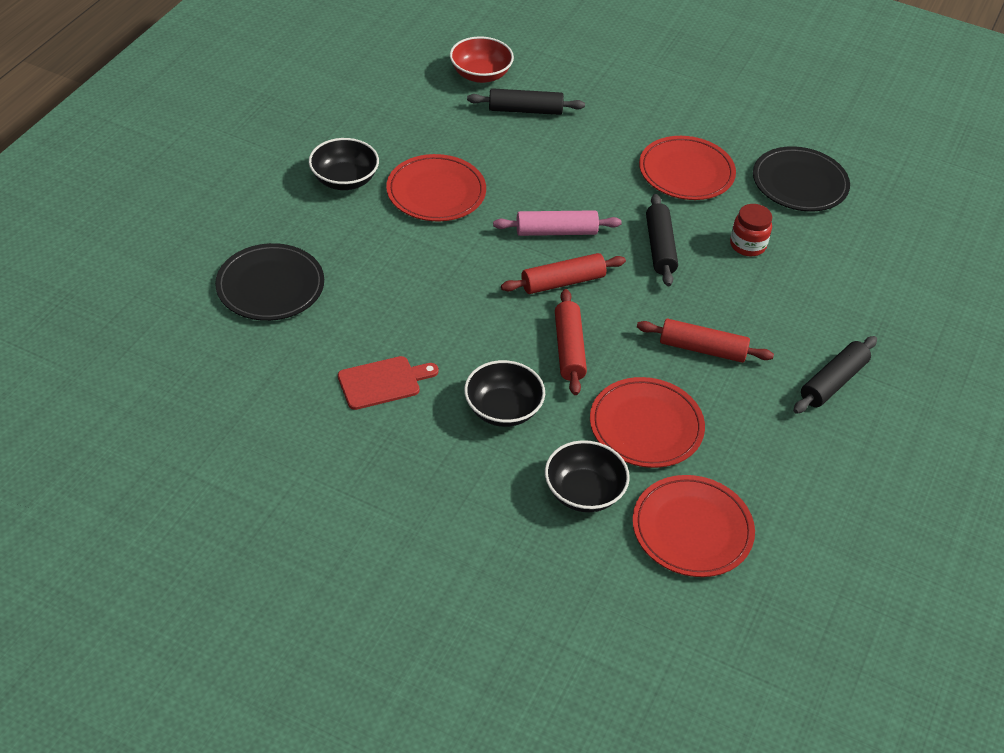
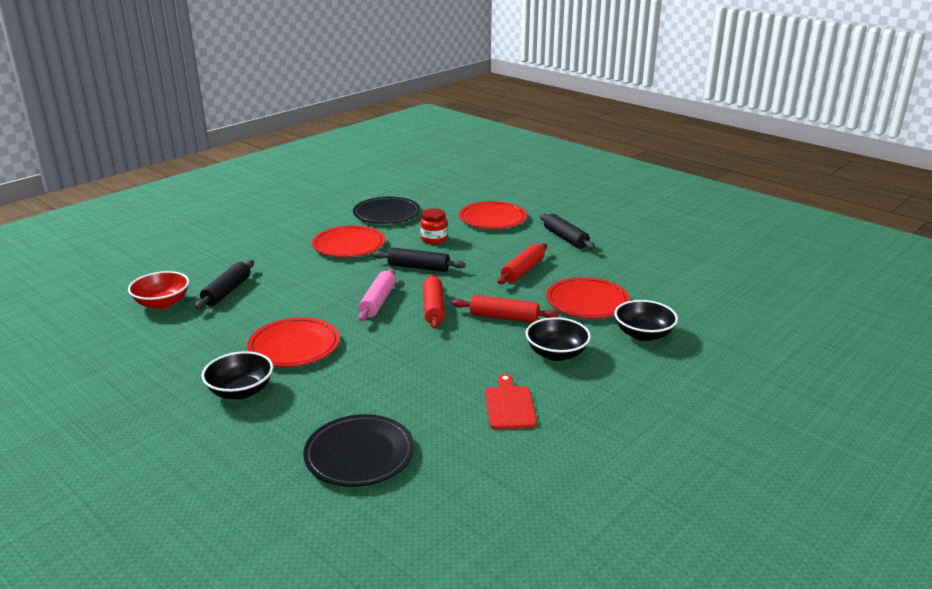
camera: 70 degrees left, 20 degrees down
red plate [632,475,755,577] -> red plate moved to [459,201,527,229]

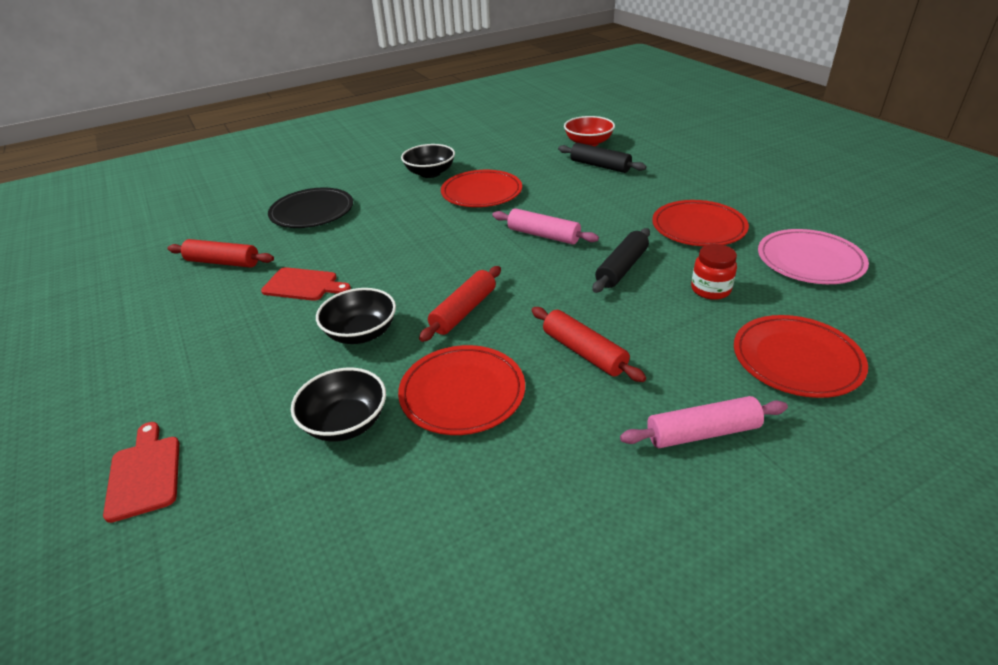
camera: 110 degrees right, 10 degrees up
black plate [353,197,420,224] -> pink plate [758,229,869,284]
red rolling pin [423,274,445,329] -> red rolling pin moved to [167,239,274,268]
black rolling pin [539,213,595,249] -> pink rolling pin [620,396,788,448]
none -> red cutting board [103,422,180,523]

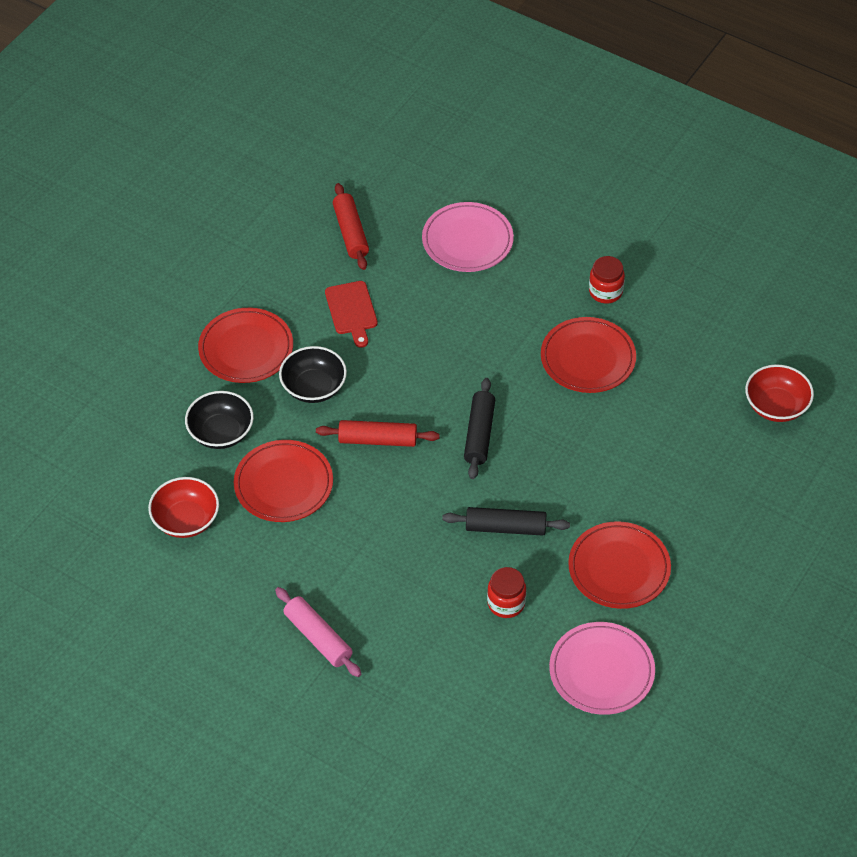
camera: 60 degrees right, 15 degrees up
red cutting board [103,422,180,523] -> none
black plate [268,188,353,228] -> pink plate [422,202,514,272]
black bowl [401,144,455,178] -> red jar [589,256,625,303]
pink rolling pin [492,208,599,245] -> none
red rolling pin [532,307,646,382] -> none
black rolling pin [558,143,647,173] -> black rolling pin moved to [464,378,495,479]
red plate [734,315,868,398] -> red plate moved to [198,308,293,383]
none -> red bowl [148,477,219,538]

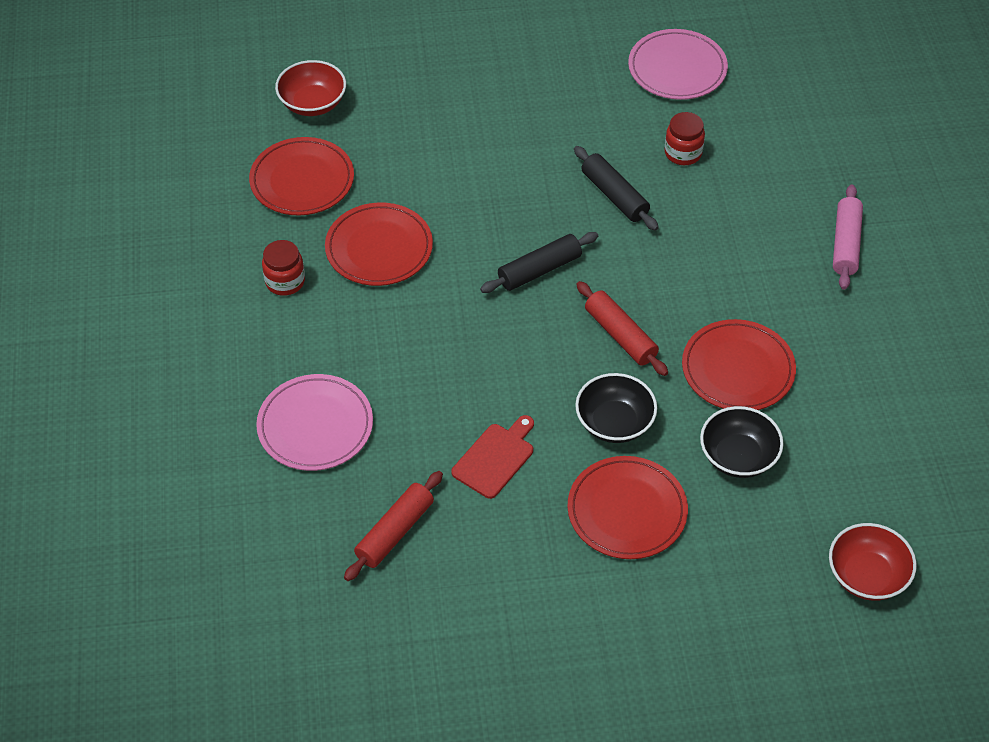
camera: 130 degrees left, 0 degrees up
red bowl [148,477,219,538] -> red bowl moved to [829,523,917,601]
red plate [568,521,671,609] -> red plate moved to [249,137,354,215]

